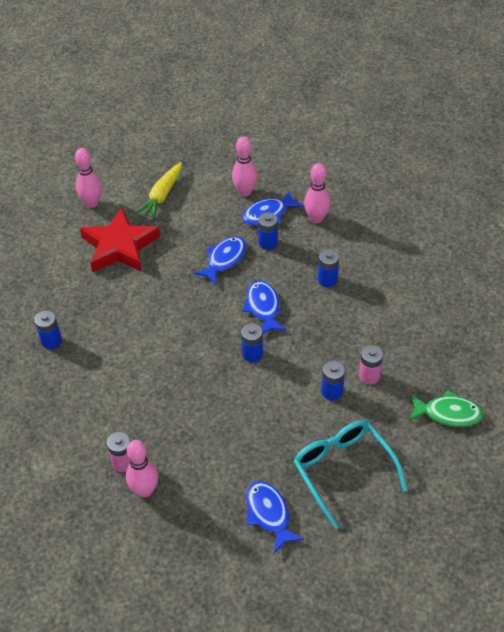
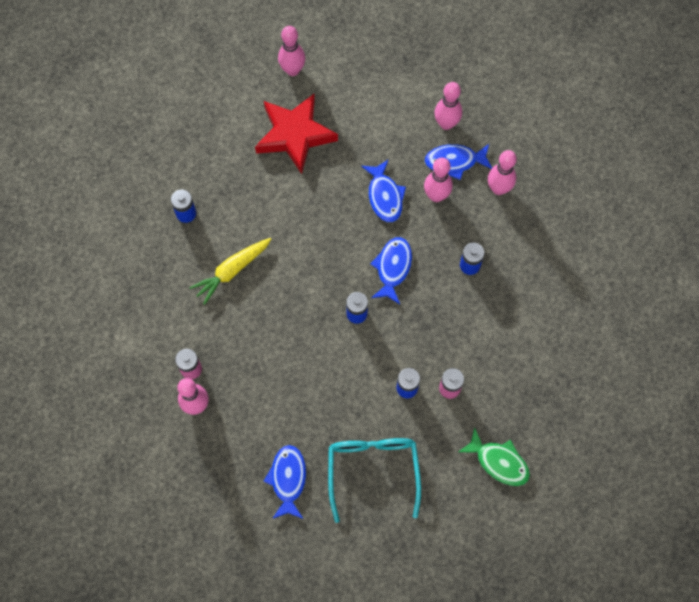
camera: 25 degrees right, 20 degrees up
yellow carrot [135,162,182,220] -> yellow carrot moved to [189,238,271,305]
blue fish [193,237,246,285] -> blue fish turned 105 degrees clockwise [361,159,406,222]
blue battery [258,212,278,250] -> pink bowling pin [424,157,453,202]

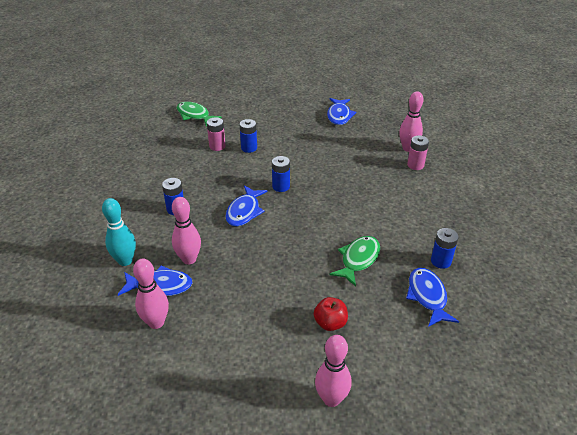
camera: 175 degrees left, 30 degrees down
yellow carrot [189,238,271,305] -> none
red star [255,94,338,174] -> red apple [314,297,348,331]
turquoise glasses [328,438,421,523] -> none
blue fish [361,159,406,222] -> blue fish moved to [406,268,459,327]
pink bowling pin [488,150,517,195] -> turquoise bowling pin [102,198,136,266]
none -> green fish [329,236,380,286]

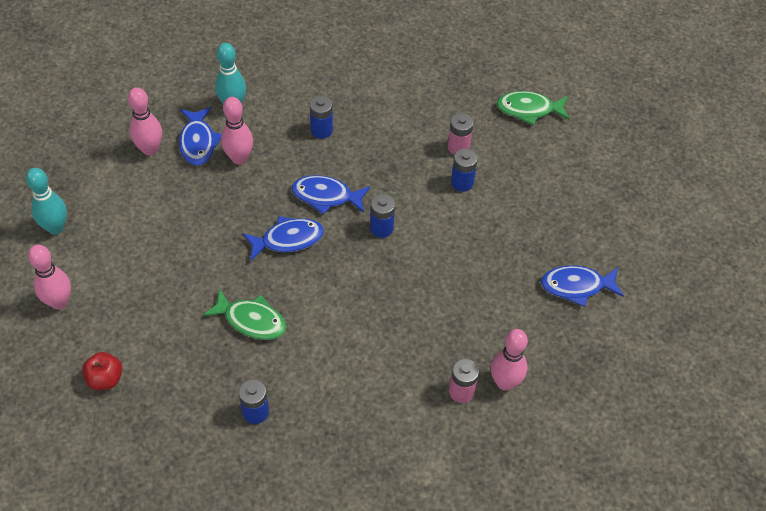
camera: 80 degrees right, 15 degrees up
green fish [177,102,222,126] -> green fish turned 120 degrees counterclockwise [497,91,570,126]
red apple [314,297,348,331] -> red apple moved to [82,352,123,390]
blue fish [406,268,459,327] -> blue fish moved to [243,216,324,261]
none -> turquoise bowling pin [26,168,67,235]

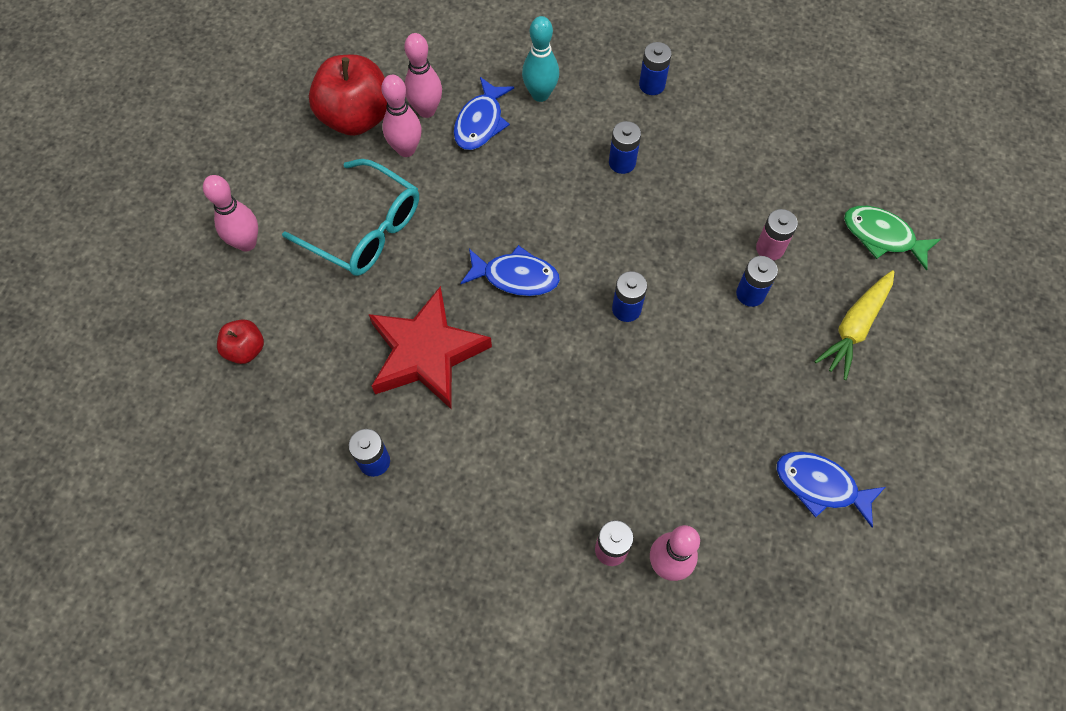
camera: 30 degrees right, 10 degrees up
turquoise bowling pin [26,168,67,235] -> none
green fish [202,288,287,340] -> red star [369,286,492,409]
pink bowling pin [221,97,253,165] -> pink bowling pin moved to [381,75,421,157]
blue fish [292,175,370,215] -> none
none -> turquoise glasses [282,159,419,276]
none -> red apple [309,54,387,136]
none -> blue battery [639,42,672,95]
none -> yellow carrot [814,270,895,380]

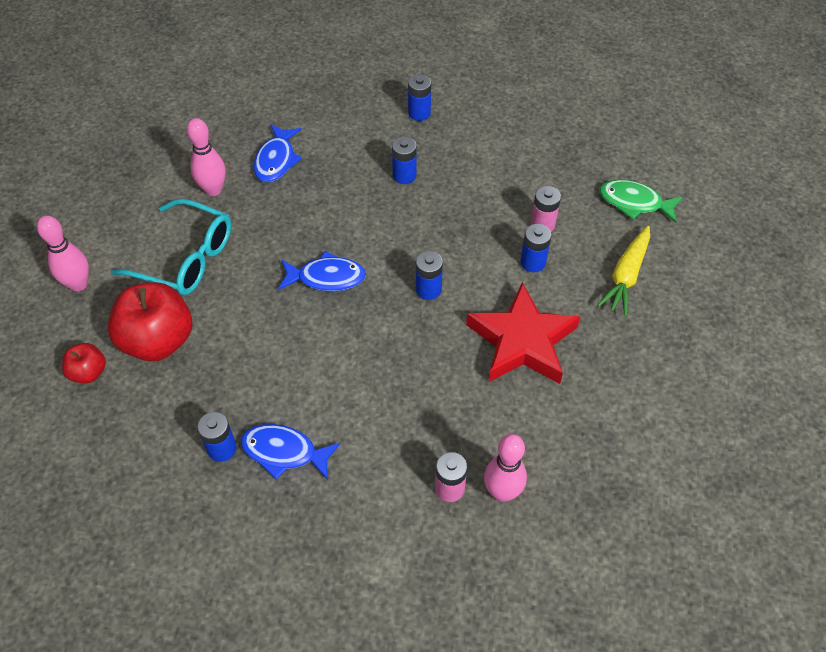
camera: 10 degrees left, 10 degrees down
red apple [309,54,387,136] -> red apple moved to [108,282,192,361]
red star [369,286,492,409] -> red star moved to [466,282,581,384]
pink bowling pin [404,33,442,118] -> none
turquoise bowling pin [522,16,559,102] -> none
blue fish [776,451,885,527] -> blue fish moved to [241,424,341,480]

